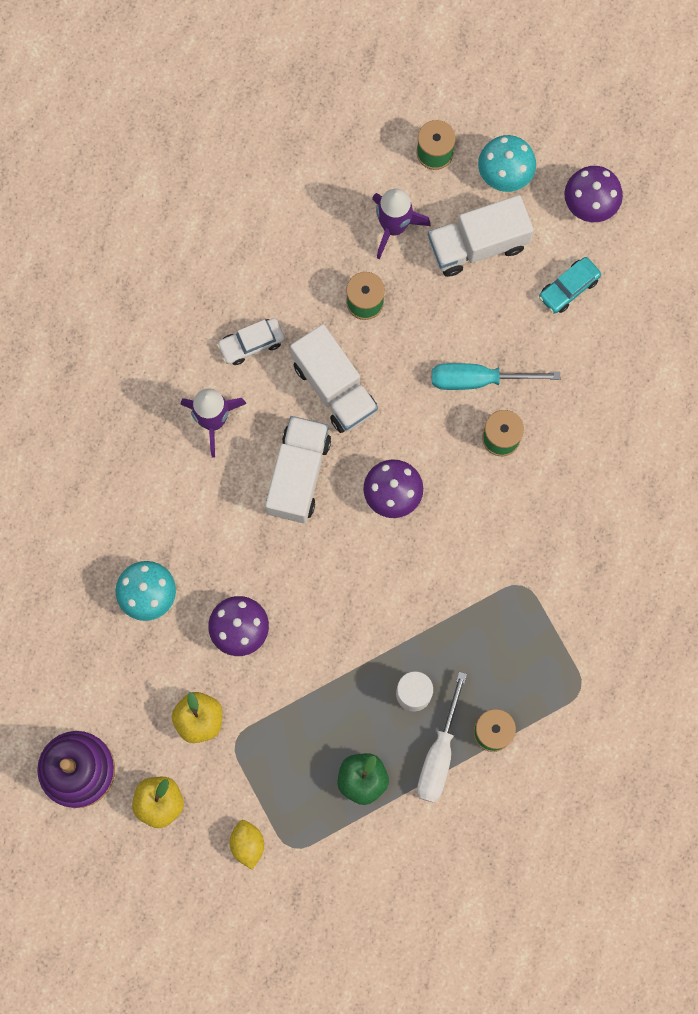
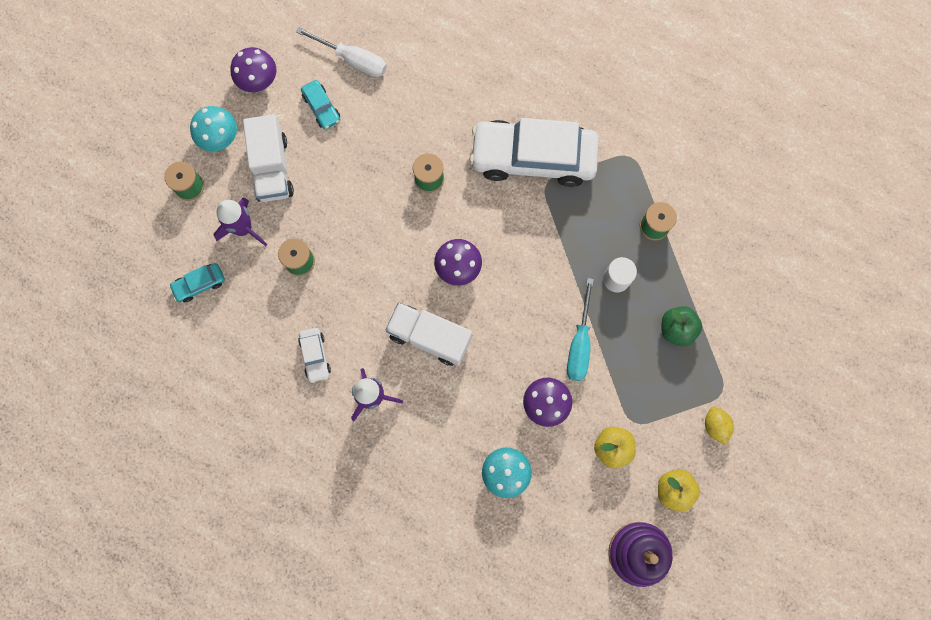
camera: 80 degrees left, 0 degrees up
yellow lemon [230,820,264,869] -> yellow lemon turned 75 degrees clockwise [705,406,734,445]
white truck [290,324,378,433] -> none
white screwdriver [417,672,467,803] -> white screwdriver moved to [296,27,387,77]
turquoise screwdriver [432,363,560,390] -> turquoise screwdriver moved to [567,278,594,381]
none -> turquoise car [169,263,225,302]
none -> white car [470,118,599,187]

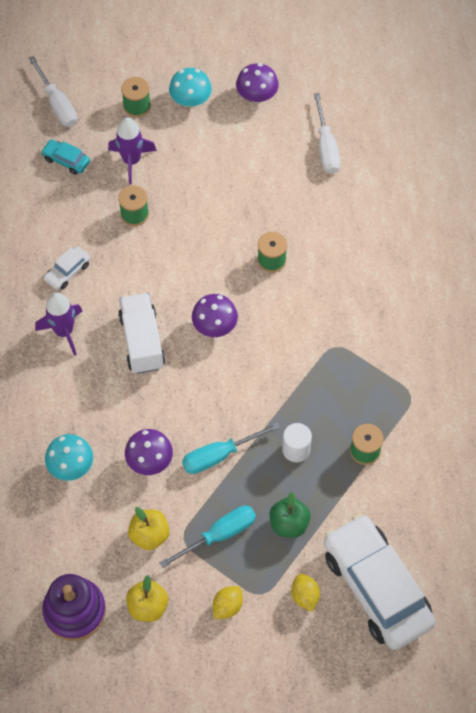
camera: 55 degrees right, 15 degrees down
white truck [243,114,294,202] -> none
turquoise car [301,80,340,129] -> none
white car [470,118,599,187] -> white car moved to [324,514,435,650]
none -> white screwdriver [28,56,77,127]
none -> turquoise screwdriver [160,506,256,568]
none -> yellow lemon [291,574,320,612]

